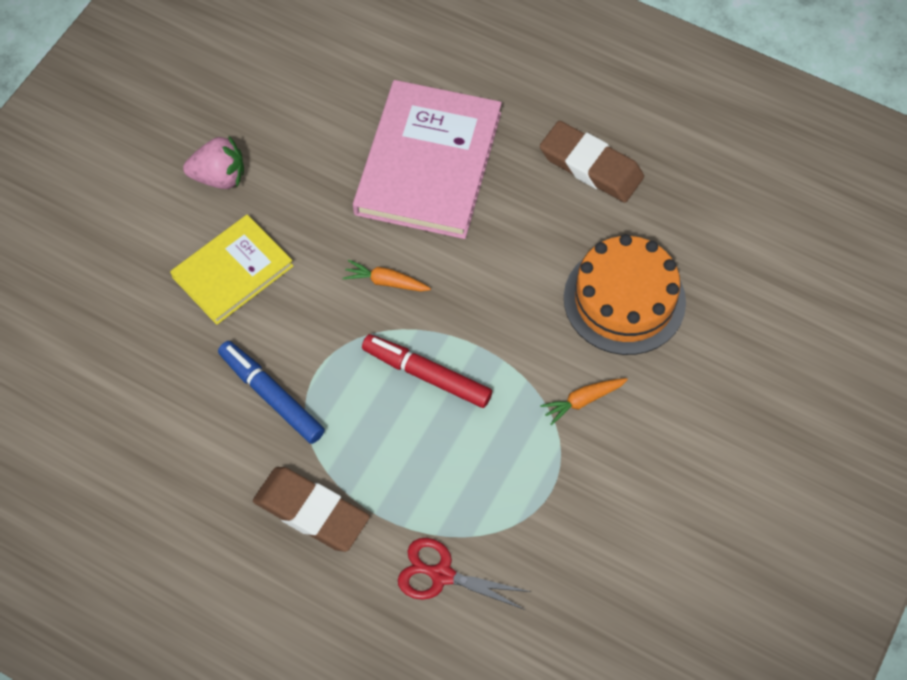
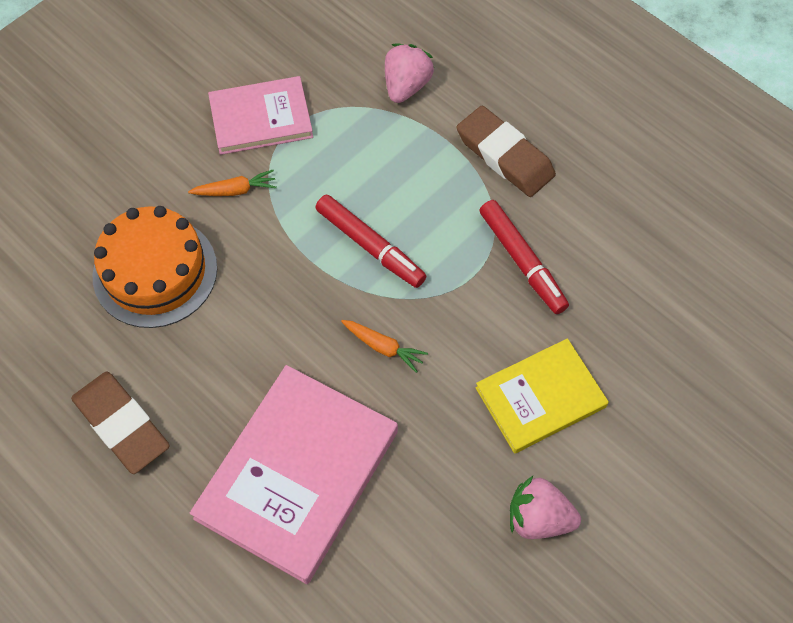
camera: 165 degrees left, 0 degrees up
blue marker [218,341,325,444] -> red marker [480,200,569,314]
red scissors [398,538,531,610] -> pink strawberry [385,44,435,103]
none -> pink book [208,76,313,155]

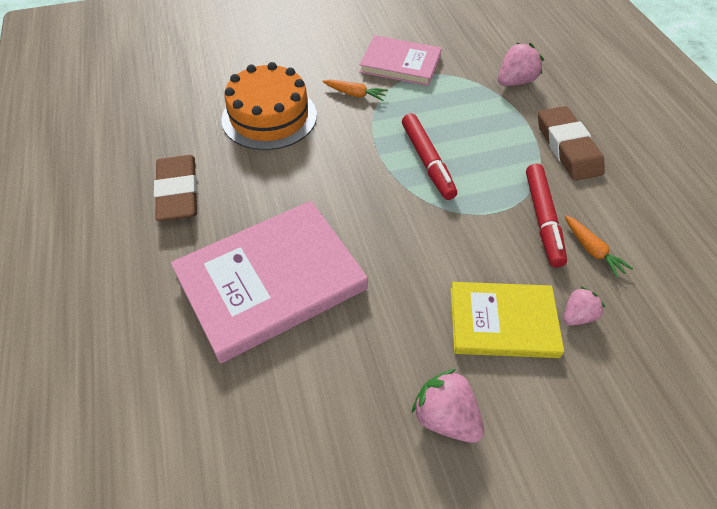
camera: 30 degrees right, 10 degrees down
orange carrot [341,320,428,373] -> orange carrot moved to [565,215,633,278]
none -> pink strawberry [564,286,606,326]

